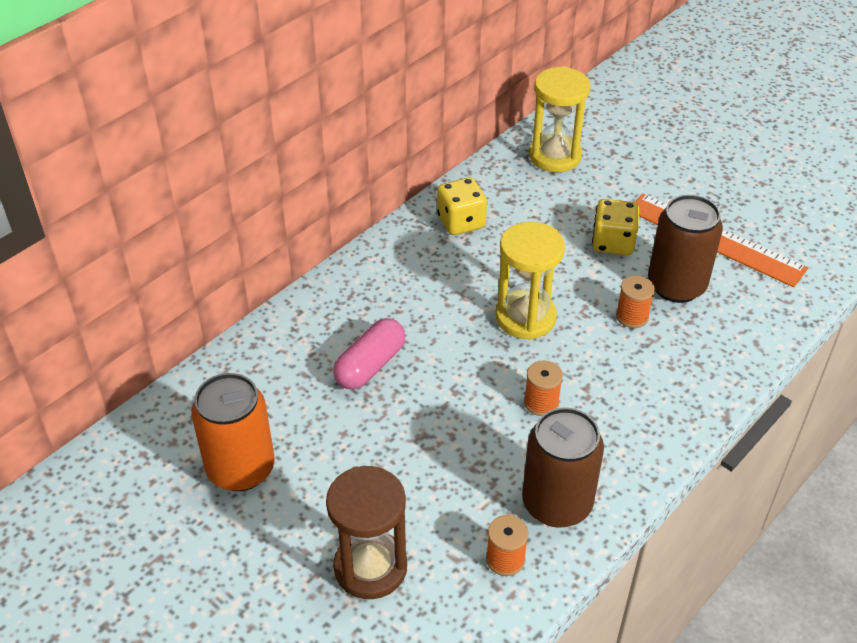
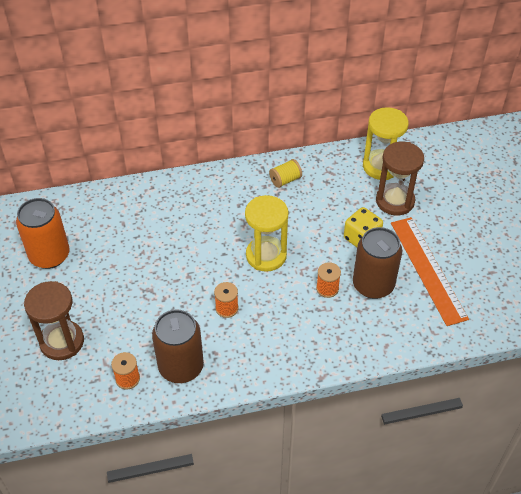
camera: 35 degrees right, 5 degrees up
pink capsule [333,318,405,390] -> none
yellow dice [437,177,487,235] -> yellow spool [269,159,302,188]
none -> brown hourglass [376,142,424,215]

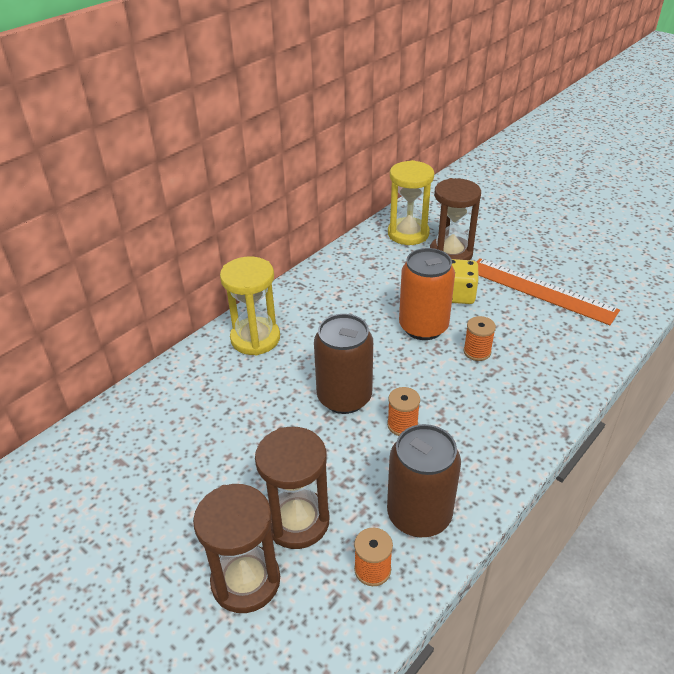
camera: 35 degrees left, 10 degrees down
orange can [16,198,70,269] -> orange can moved to [399,248,455,340]
yellow hourglass [245,195,288,272] -> yellow hourglass moved to [220,257,280,355]
yellow spool [269,159,302,188] -> none
brown can [353,227,402,299] -> brown can moved to [314,314,373,414]
none -> brown hourglass [255,427,329,549]

